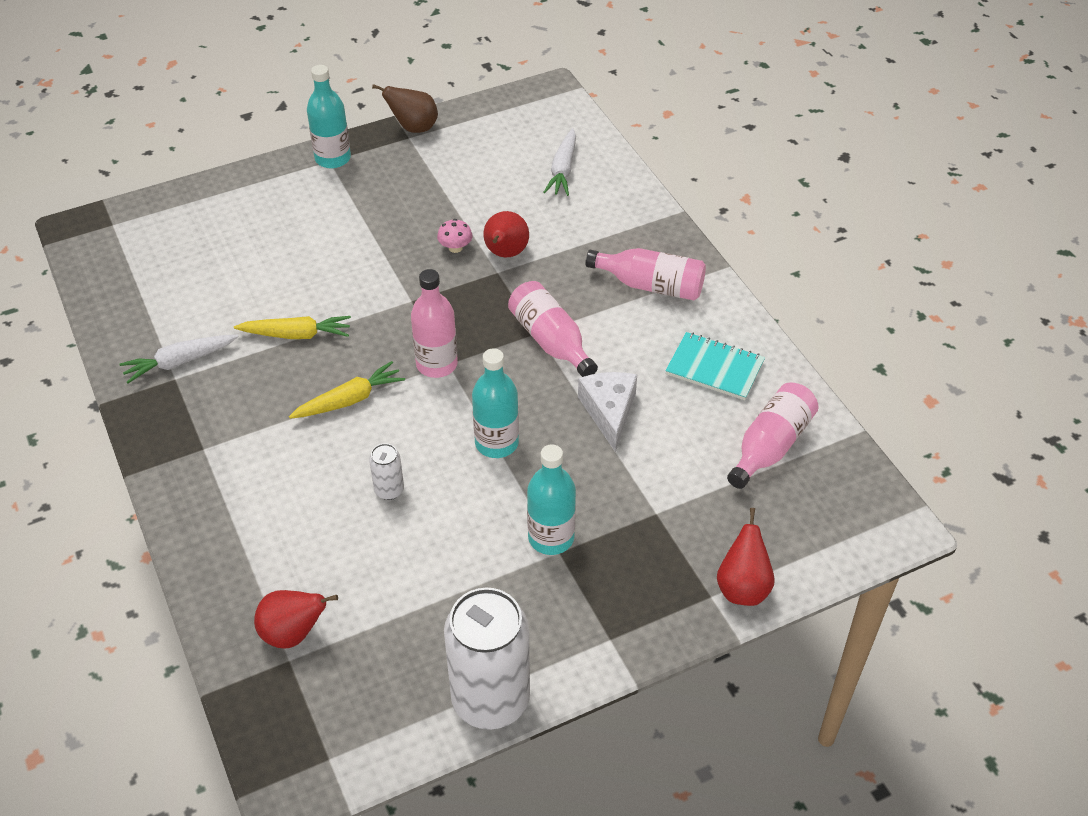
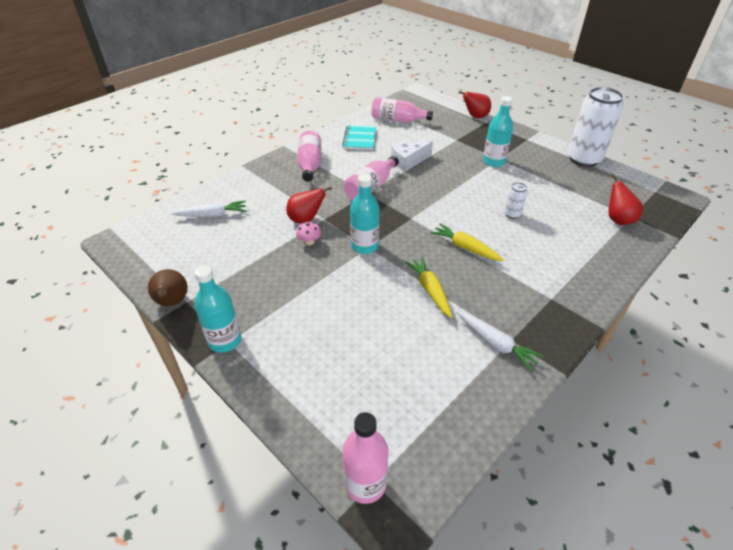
camera: 110 degrees left, 5 degrees down
pink bottle [411,269,458,378] -> pink bottle moved to [342,412,388,504]
turquoise bottle [472,348,519,458] -> turquoise bottle moved to [350,174,380,254]

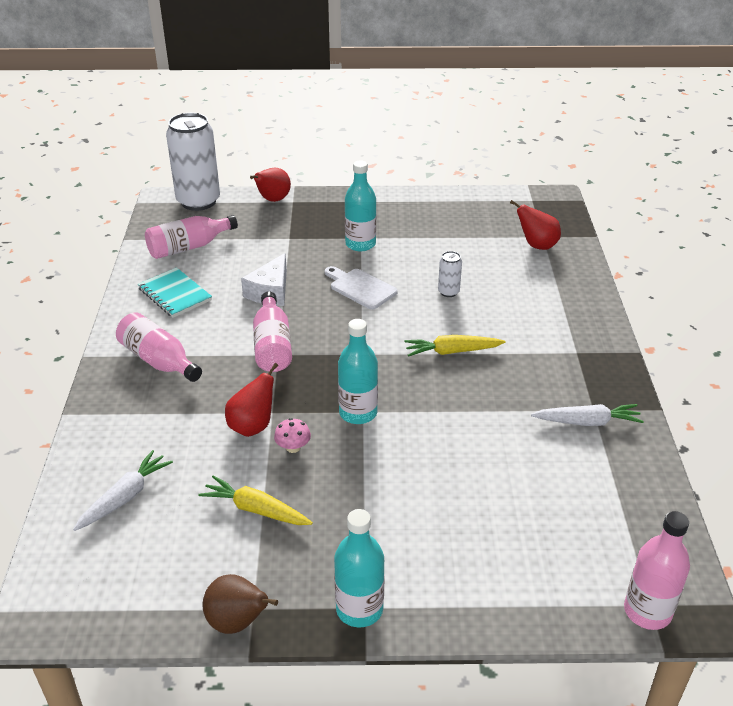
camera: 45 degrees left, 5 degrees down
yellow carrot [405,257,452,318] -> yellow carrot moved to [198,475,313,525]
white can [567,87,624,167] -> white can moved to [166,113,220,211]
none -> white cutting board [325,266,398,309]

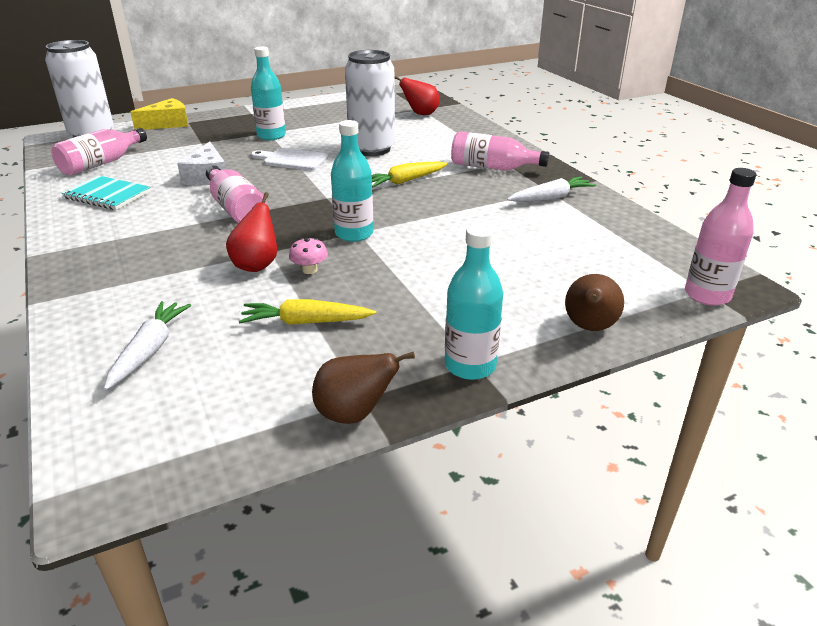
camera: 25 degrees left, 5 degrees down
pink bottle [116,312,202,382] -> pink bottle moved to [451,131,549,171]
red pear [250,168,291,202] -> yellow cheese [131,98,188,130]
white can [438,251,462,297] -> white can [345,50,395,156], size x2.32
none -> brown pear [565,274,624,331]

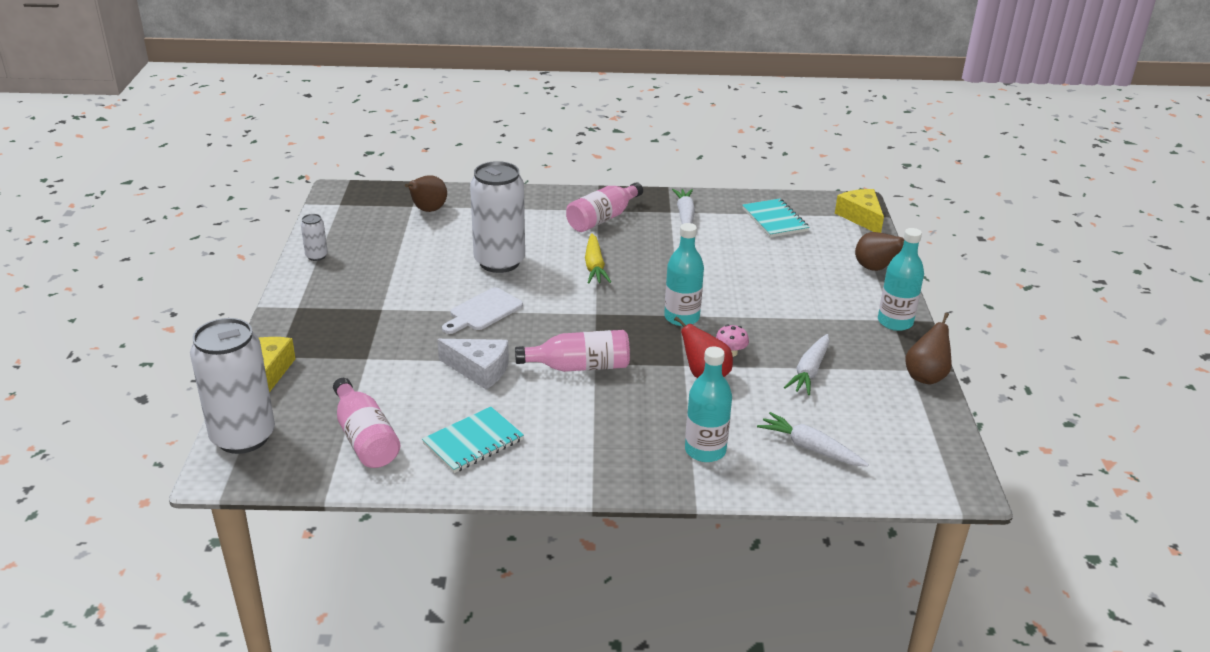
camera: 65 degrees left, 0 degrees up
yellow carrot [239,299,376,325] -> white carrot [784,334,829,395]
turquoise bottle [251,47,286,140] -> turquoise bottle moved to [685,346,732,462]
red pear [394,76,440,115] -> brown pear [405,175,447,212]
pink bottle [685,168,756,306] -> yellow cheese [835,189,884,233]
none -> white can [301,214,328,261]
none -> turquoise notebook [743,198,809,238]

